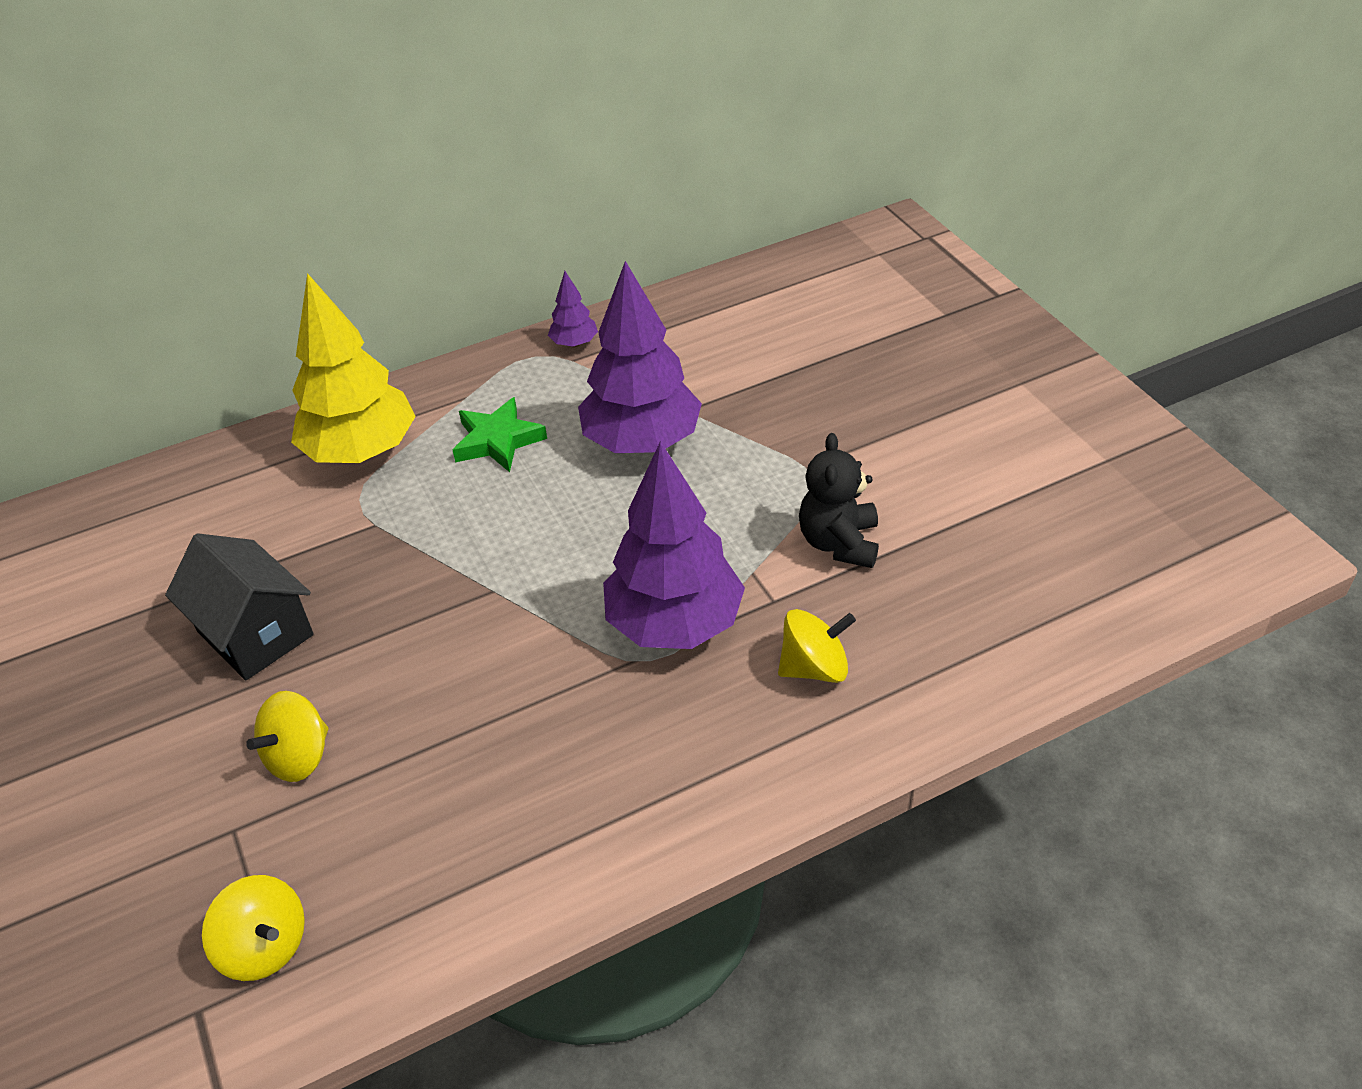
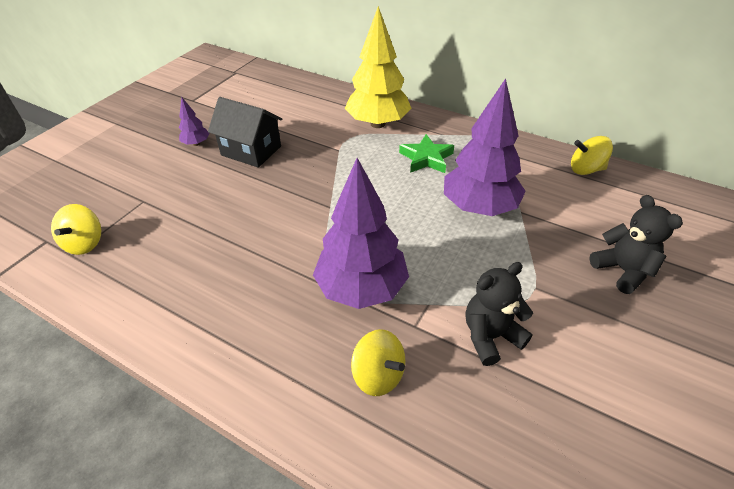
camera: 55 degrees right, 0 degrees up
black house [165,533,314,680] -> black house turned 75 degrees counterclockwise [208,97,282,168]
yellow spinning top [246,691,328,782] -> yellow spinning top moved to [571,136,613,175]
purple tree [548,271,598,347] -> purple tree moved to [179,97,210,146]
none -> black teddy bear [589,195,683,294]

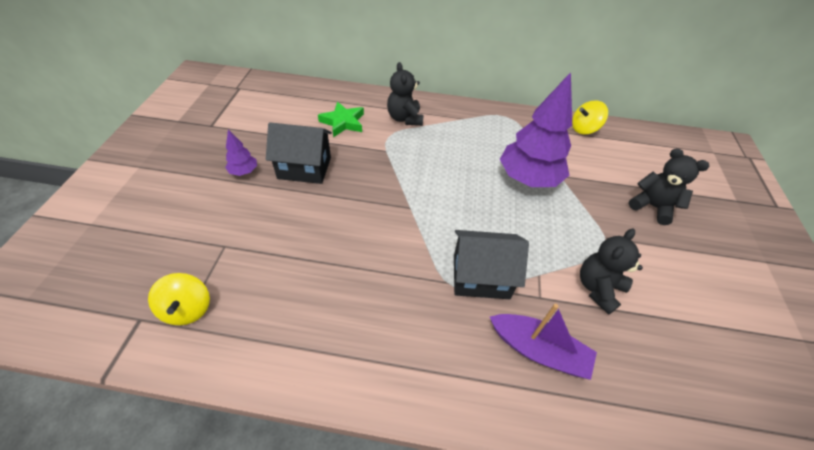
camera: 25 degrees left, 5 degrees up
purple tree [313,158,409,309] -> black house [454,230,529,299]
yellow tree [345,6,412,128] -> black teddy bear [387,62,424,126]
yellow spinning top [351,329,405,396] -> purple boat [490,304,597,380]
green star [399,134,454,173] -> green star moved to [318,102,364,137]

